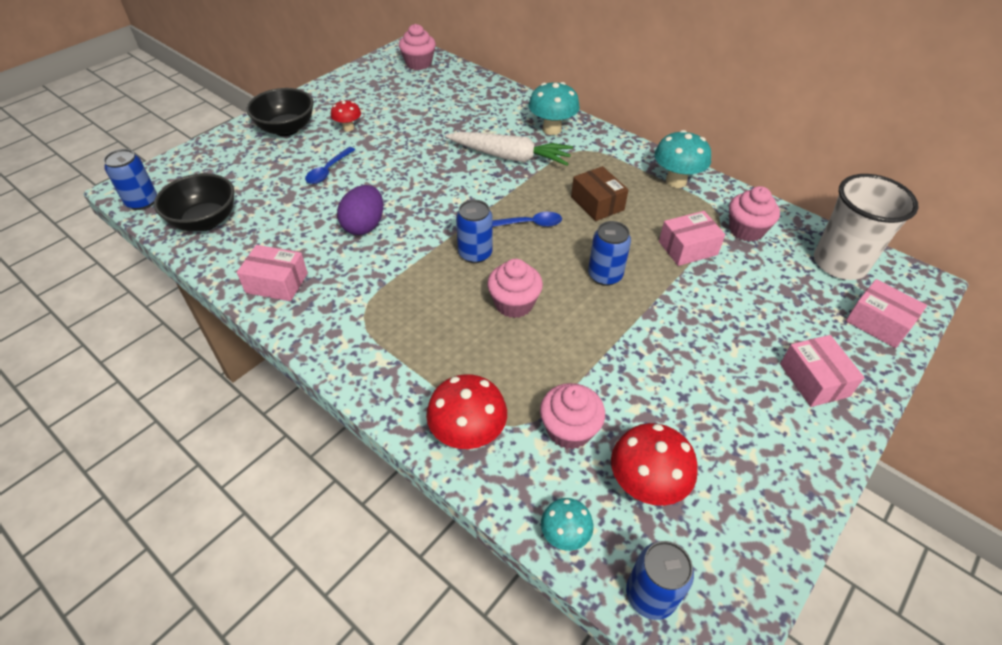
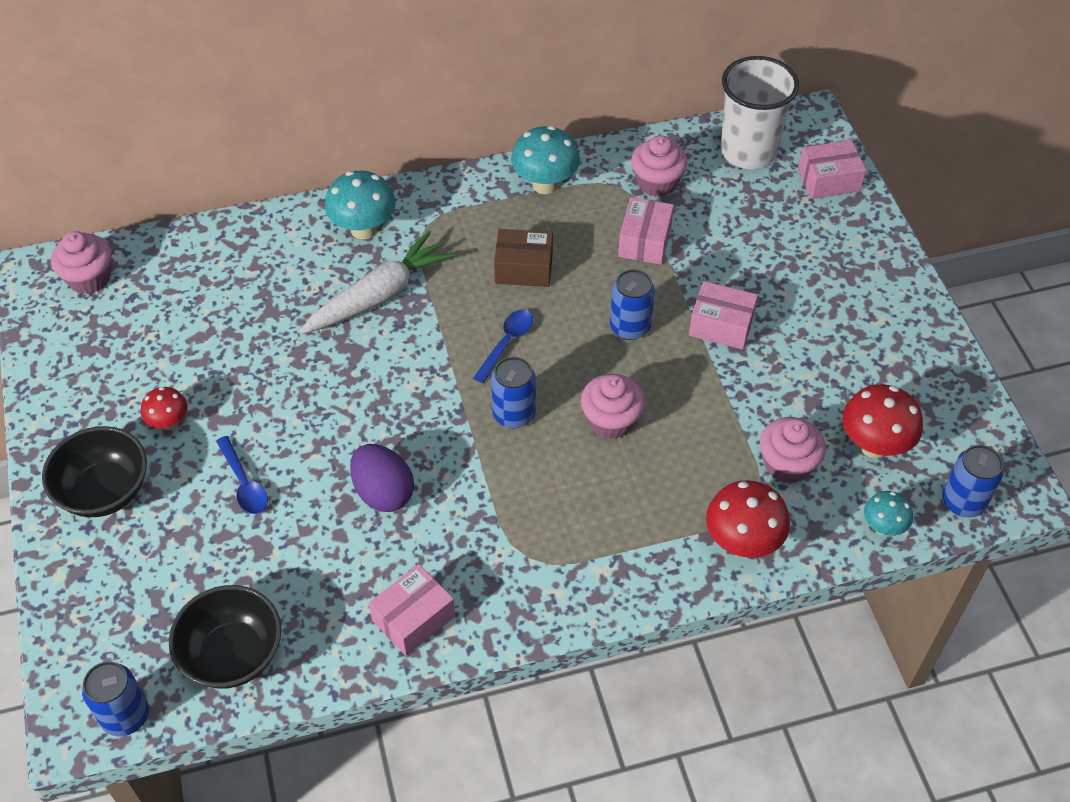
camera: 55 degrees left, 5 degrees up
pink box [780,335,865,407] -> pink box moved to [689,281,758,349]

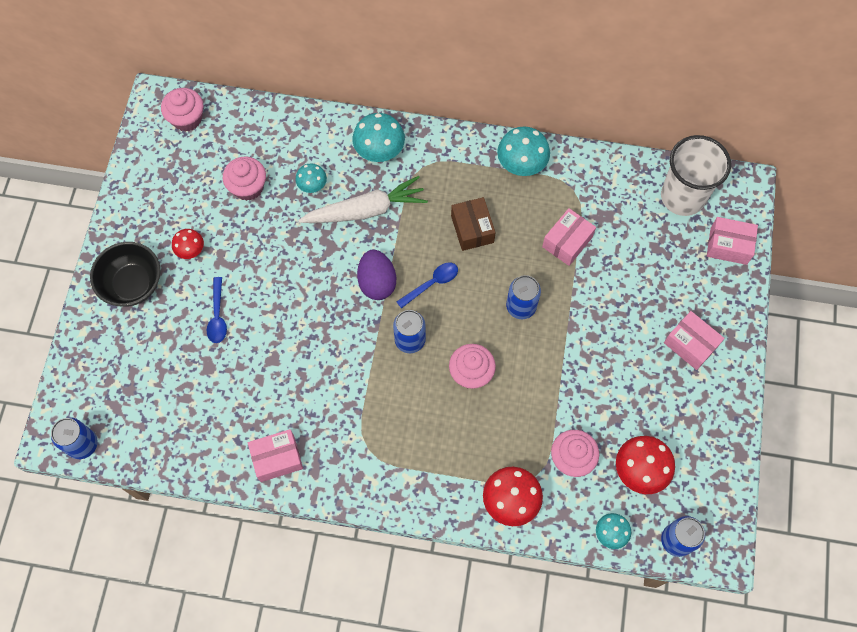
camera: 25 degrees right, 15 degrees up
black bowl [169,585,281,689] -> none
purple egg [350,444,414,512] -> purple egg moved to [357,249,396,300]
brown box [494,229,553,287] -> brown box turned 45 degrees clockwise [451,197,496,251]
pink cupcake [631,135,688,197] -> pink cupcake moved to [223,157,266,201]
pink box [689,281,758,349] -> pink box moved to [664,311,725,370]
none -> turquoise mushroom [295,163,327,193]

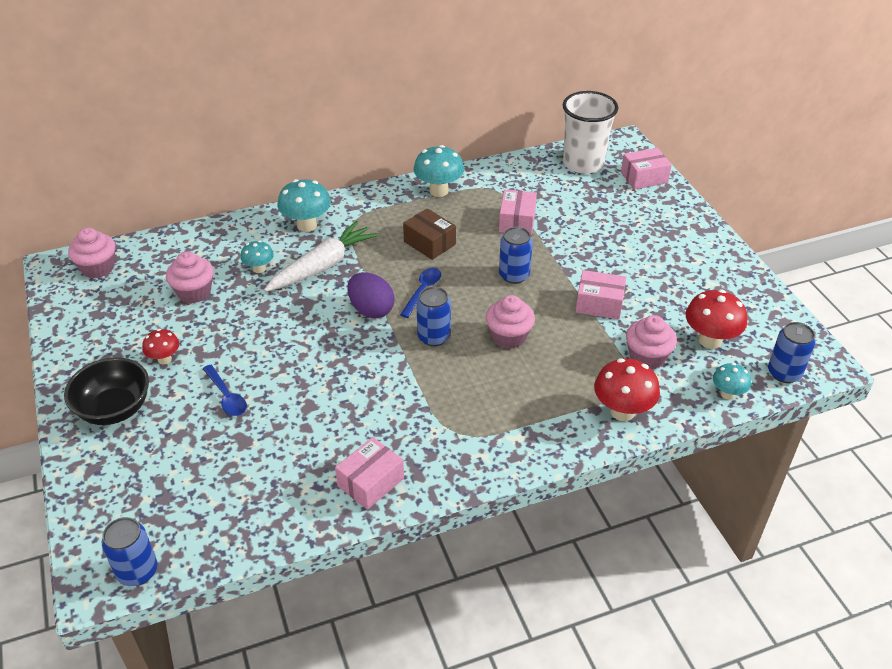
camera: 30 degrees left, 25 degrees down
pink box [664,311,725,370] -> pink box moved to [576,270,626,319]

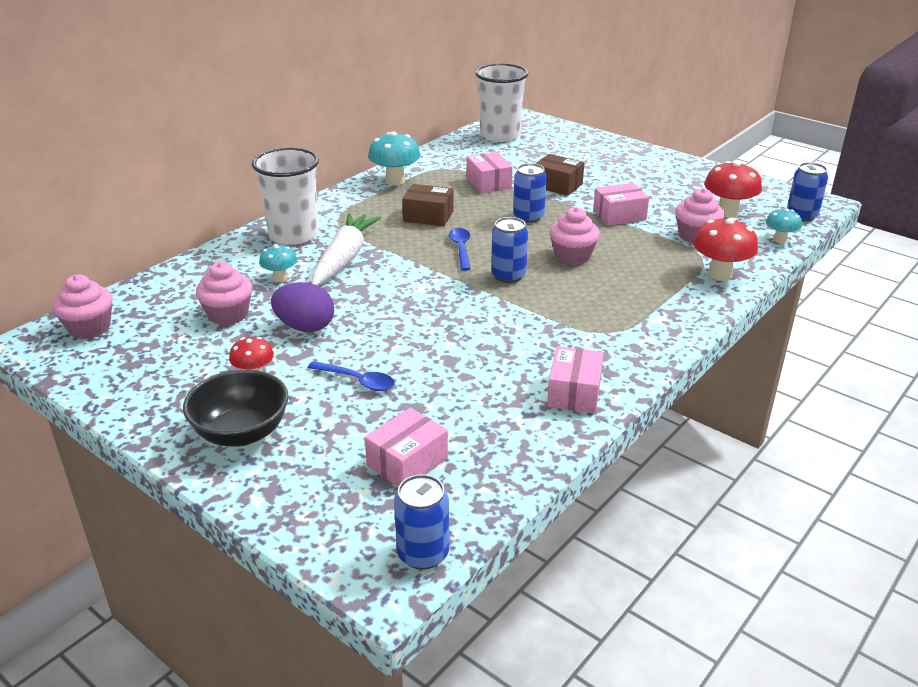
camera: 30 degrees left, 10 degrees down
turquoise mushroom [278,179,331,232] -> white cup [252,147,319,245]
purple egg [347,272,395,319] -> purple egg moved to [271,282,334,332]
pink box [621,148,672,190] -> pink box moved to [365,407,448,487]
none -> brown box [535,154,584,196]

